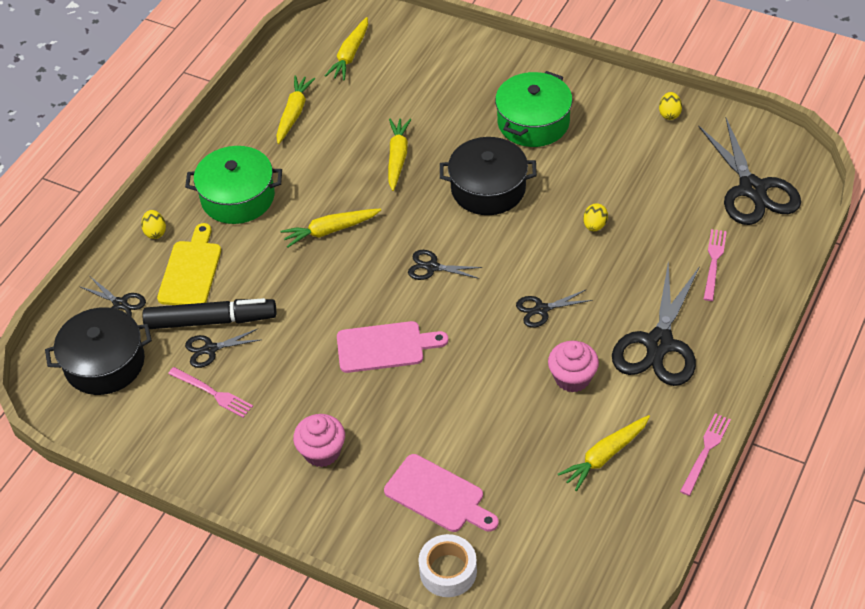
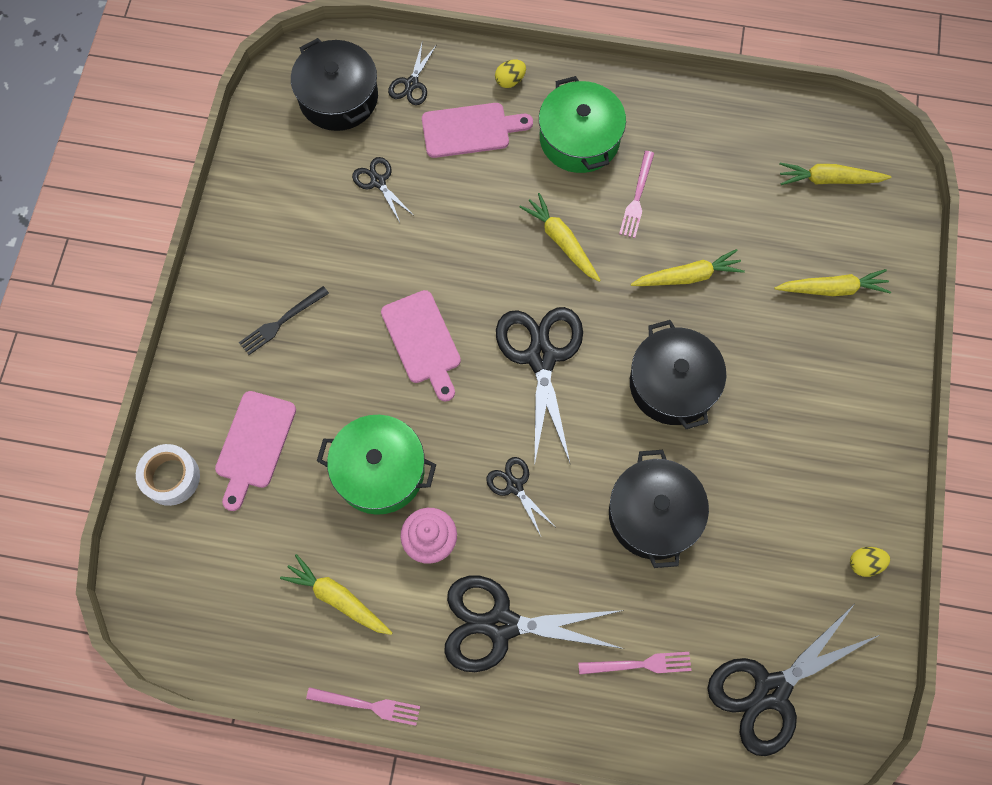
camera: 70 degrees right, 20 degrees up
black marker [142,298,276,329] -> none
yellow cutting board [157,223,221,305] -> pink cutting board [422,103,533,158]
pink fork [168,367,253,418] -> pink fork moved to [619,151,654,238]
yellow carrot [276,75,315,144] -> yellow carrot moved to [775,269,891,296]
pink cupcake [293,414,345,467] -> black fork [239,286,329,355]
black scissors [408,250,483,280] -> black scissors [496,307,583,466], size x2.04
green pot [495,71,572,147] -> green pot moved to [317,415,436,515]
yellow egg [583,203,608,231] -> black pot [609,450,709,568]

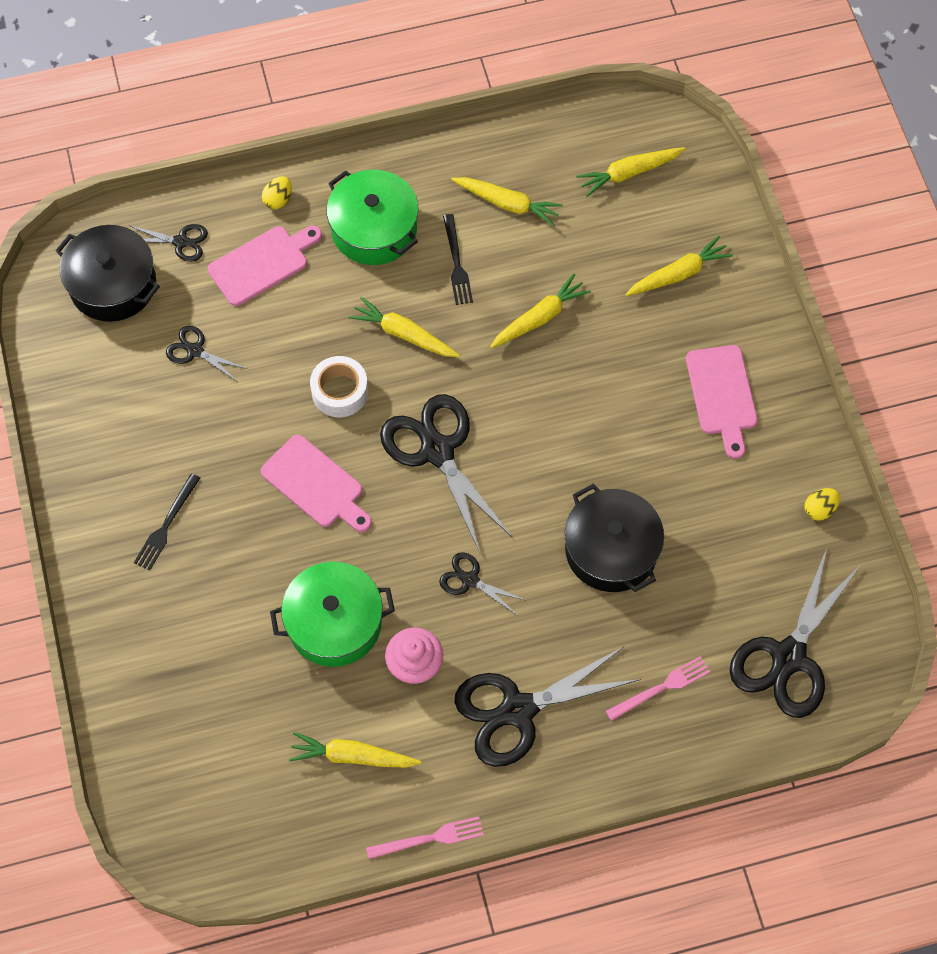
camera: 25 degrees left, 5 degrees down
white tape [136,444,200,506] -> white tape moved to [310,356,368,417]
pink cutting board [215,391,296,511] -> pink cutting board moved to [686,345,758,459]
black scissors [388,44,437,105] -> black scissors turned 75 degrees counterclockwise [130,224,208,262]
pink fork [619,151,654,238] -> black fork [443,214,473,305]
black pot [630,320,726,429] -> none
none -> yellow carrot [451,177,563,226]

